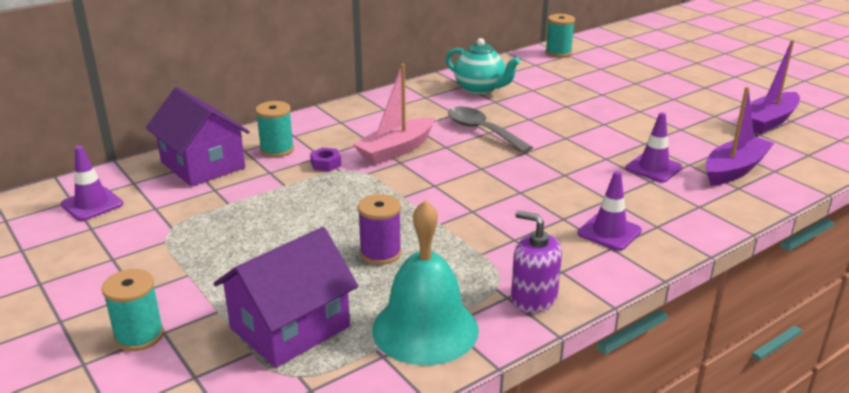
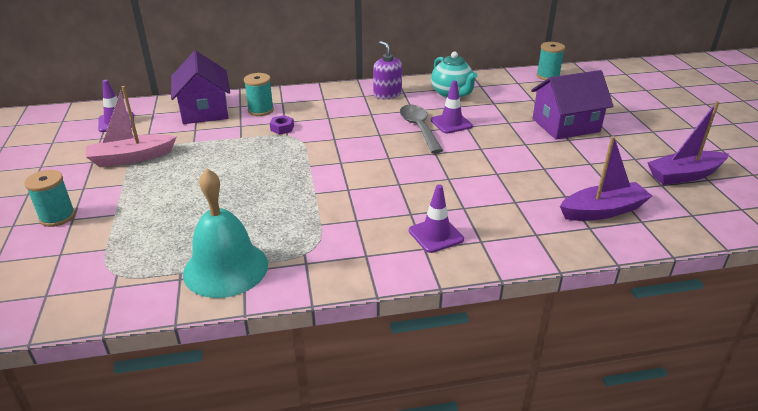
camera: 25 degrees right, 5 degrees up
purple house [213,227,358,368] -> purple house moved to [531,70,614,140]
pink boat [353,64,434,165] -> pink boat moved to [86,86,176,167]
purple spool [358,194,402,265] -> none
purple soap dispenser [511,211,562,313] -> purple soap dispenser moved to [373,41,402,99]
purple traffic cone [625,113,683,182] -> purple traffic cone moved to [431,81,473,134]

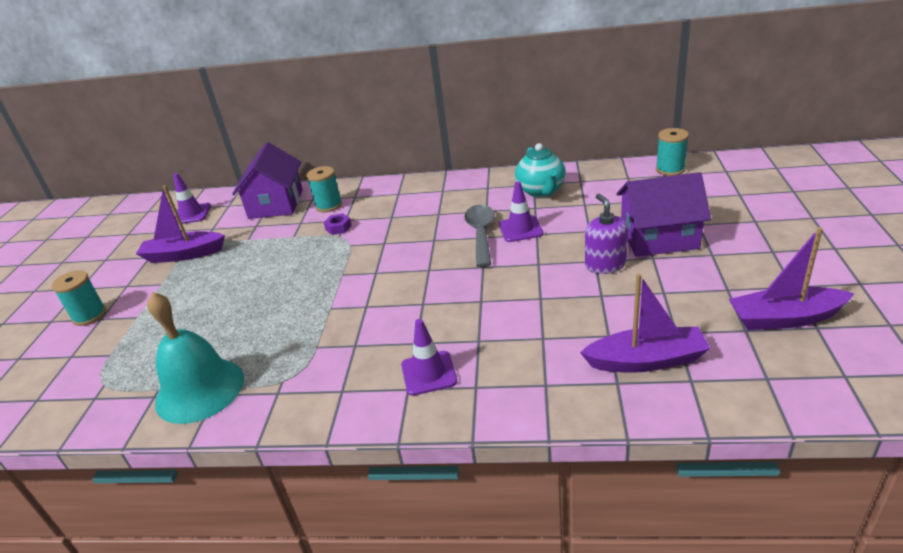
camera: 20 degrees right, 0 degrees up
pink boat [86,86,176,167] -> purple boat [136,185,225,263]
purple soap dispenser [373,41,402,99] -> purple soap dispenser moved to [585,194,628,274]

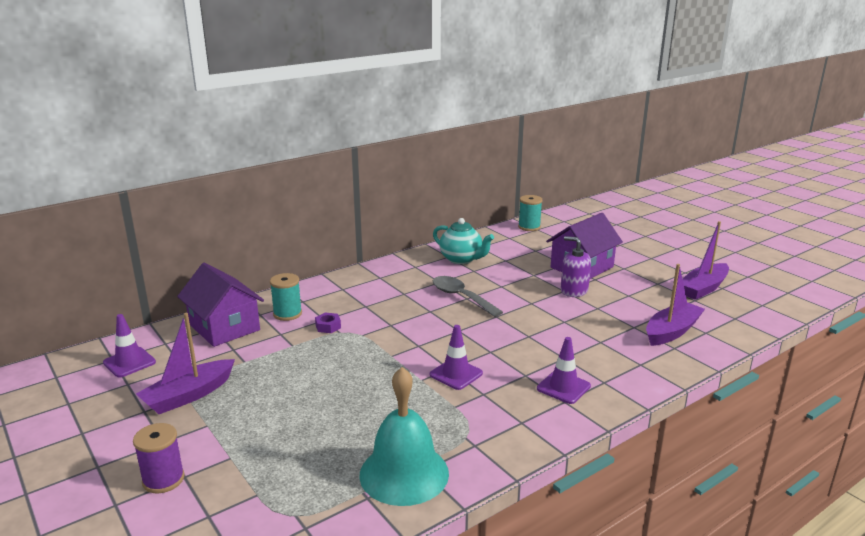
camera: 45 degrees left, 10 degrees down
turquoise spool [52,270,106,326] -> purple spool [133,423,185,493]
purple traffic cone [499,181,543,242] -> purple traffic cone moved to [430,325,483,390]

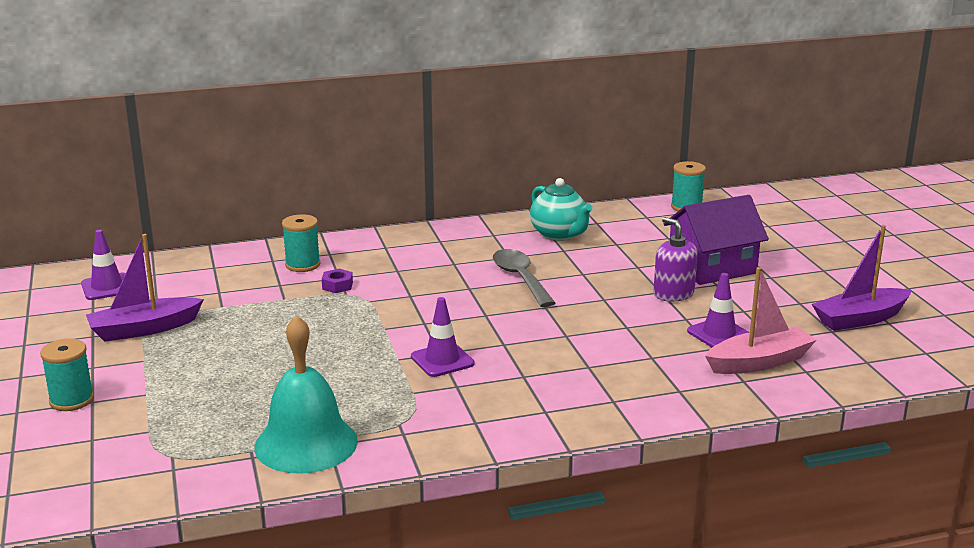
camera: 20 degrees right, 0 degrees up
purple spool [133,423,185,493] -> turquoise spool [40,339,94,411]
purple house [177,263,264,347] -> none
purple traffic cone [537,337,591,404] -> purple traffic cone moved to [687,273,750,347]
purple boat [646,264,705,346] -> pink boat [705,267,816,374]

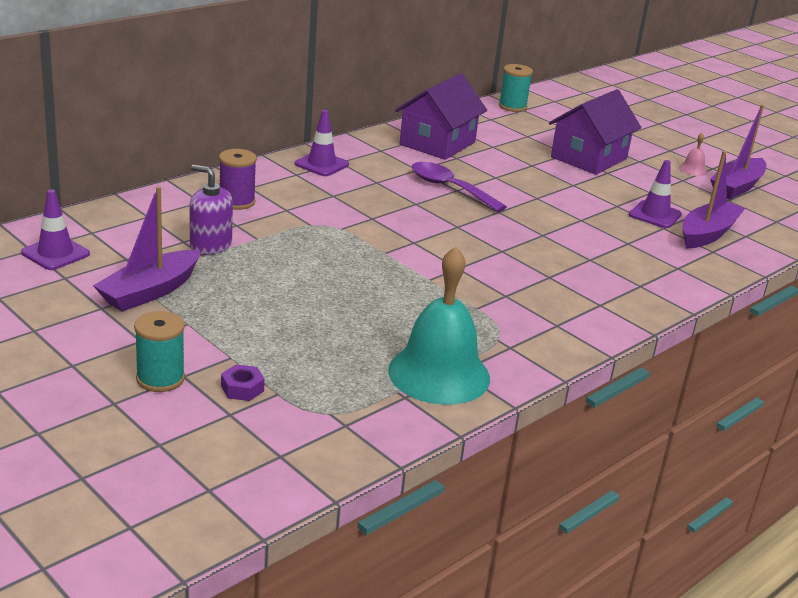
camera: 30 degrees left, 5 degrees up
turquoise spool [282,214,320,272] -> purple spool [219,149,257,210]
purple nut [322,268,353,293] -> purple nut moved to [221,364,265,401]
purple traffic cone [411,297,475,377] -> purple traffic cone moved to [295,110,349,176]
grey spoon [493,249,555,307] -> purple spoon [412,162,507,212]
turquoise teapot [530,178,593,241] -> purple house [395,73,487,160]
purple soap dispenser [654,217,698,302] -> purple soap dispenser moved to [190,165,233,255]
pink boat [705,267,816,374] -> purple boat [682,151,745,249]
none -> pink bell [679,133,707,176]

